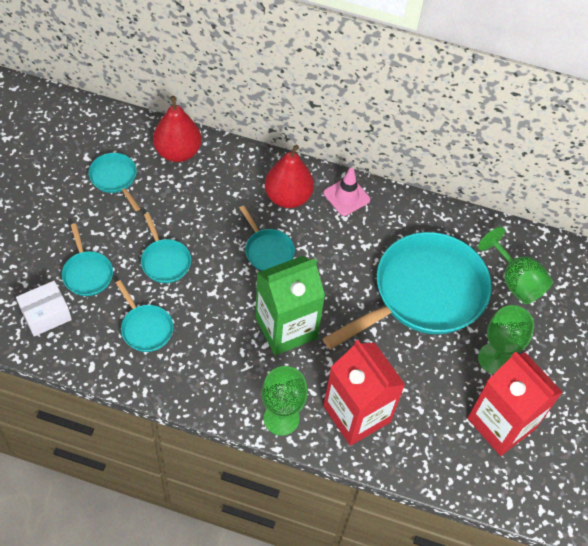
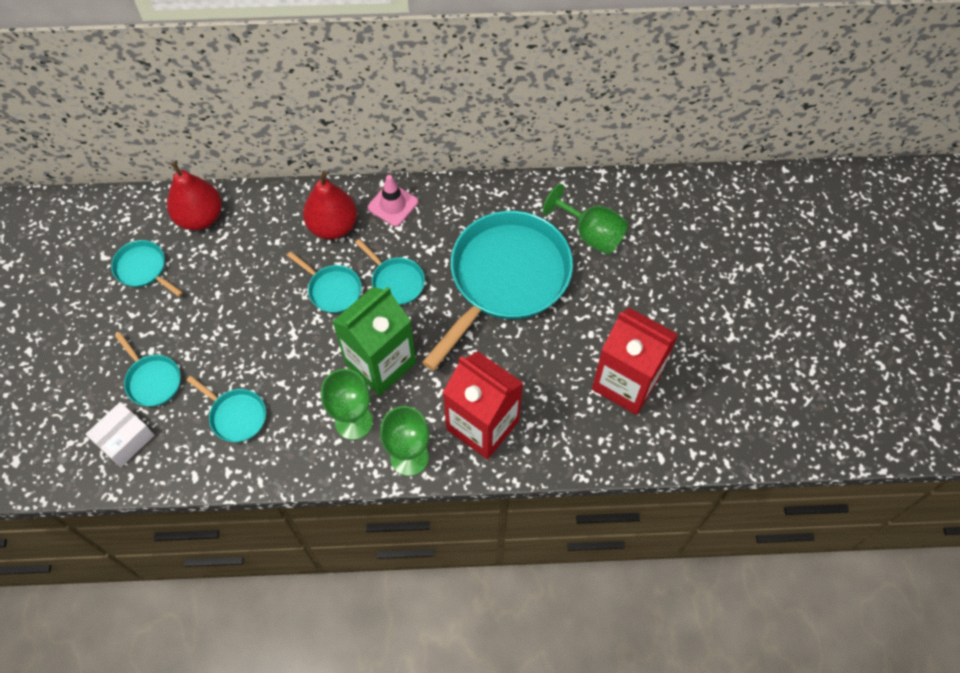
camera: 15 degrees left, 5 degrees up
turquoise pan [141,213,191,283] -> turquoise pan moved to [355,239,425,305]
green goblet [478,305,534,374] -> green goblet moved to [321,369,373,440]

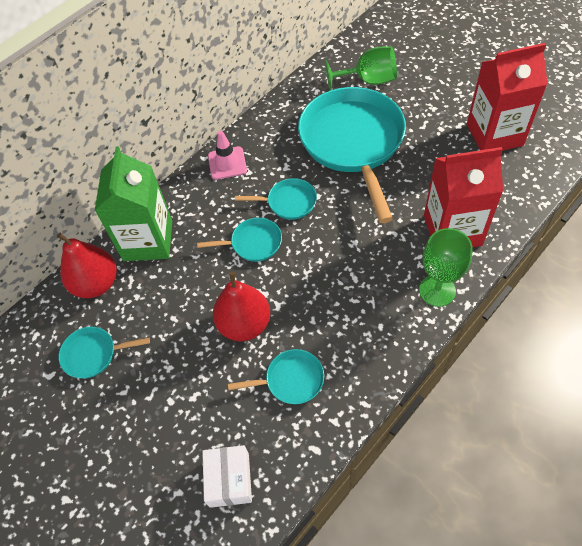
camera: 40 degrees left, 5 degrees down
turquoise pan [115,332,181,407] -> none
red pear [303,171,357,239] -> red pear moved to [213,272,270,341]
green goblet [321,369,373,440] -> none
green carton [332,287,416,396] -> green carton moved to [95,147,172,261]

